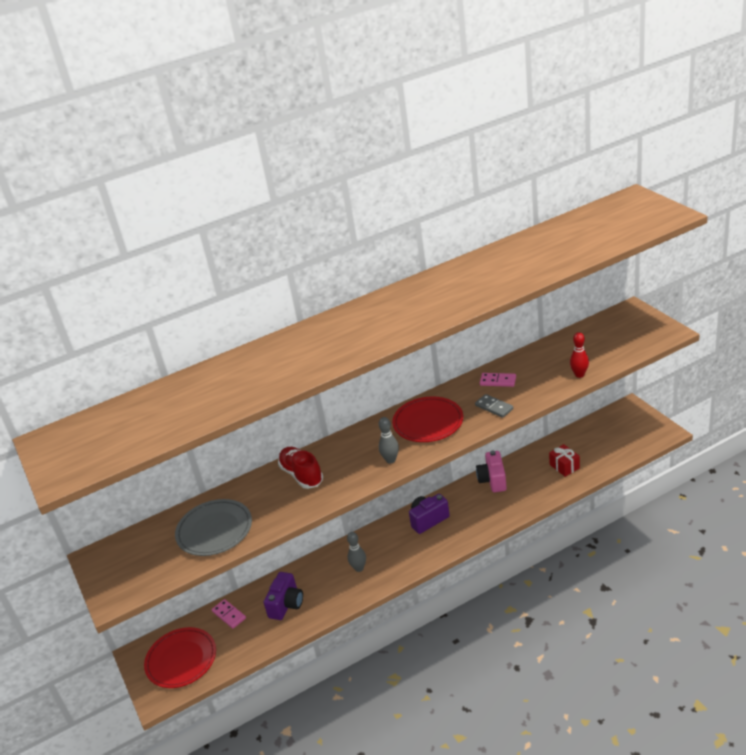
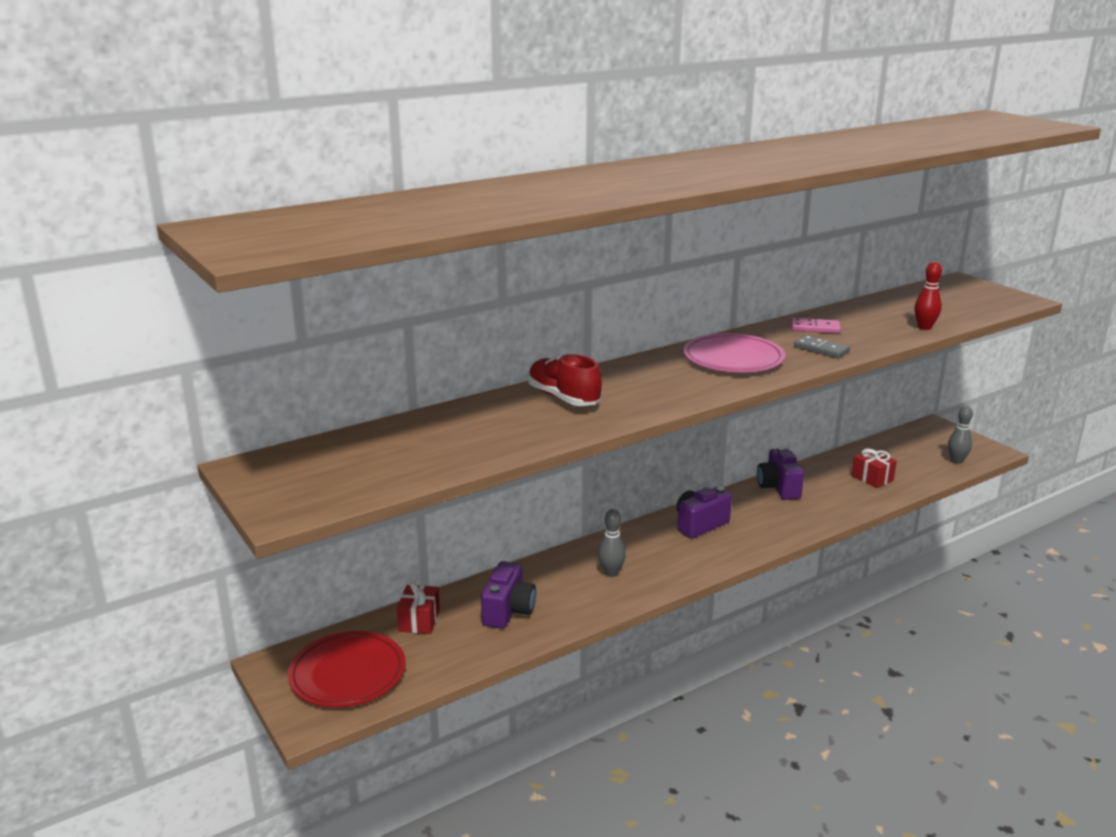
camera: 10 degrees left, 10 degrees down
grey plate [175,499,252,556] -> none
pink domino [212,599,246,629] -> red gift [397,581,440,634]
grey bowling pin [379,417,399,464] -> grey bowling pin moved to [948,406,973,464]
red plate [392,396,463,442] -> pink plate [683,333,785,372]
pink camera [476,450,507,492] -> purple camera [757,447,804,500]

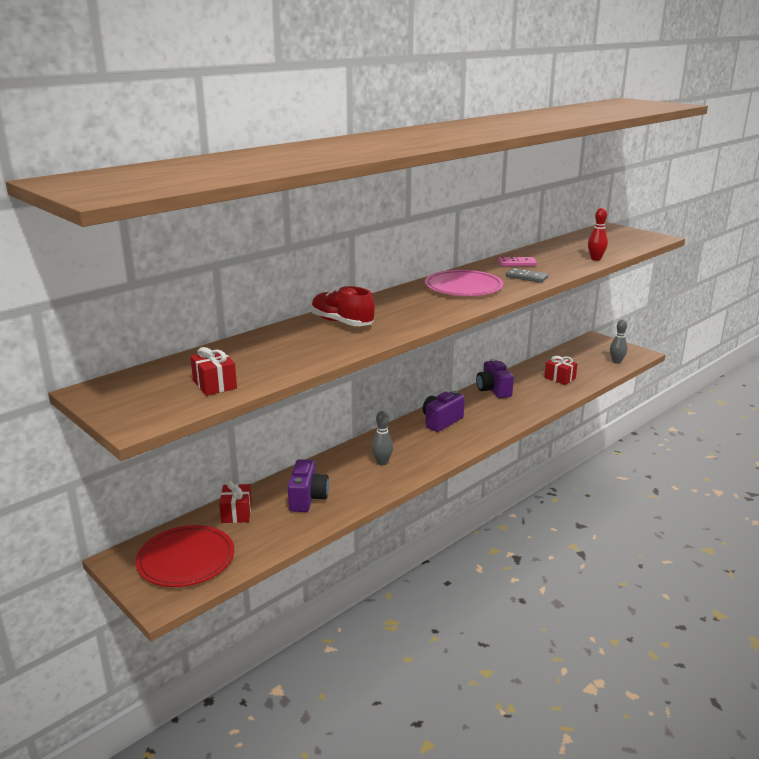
camera: 10 degrees left, 0 degrees up
none -> red gift [190,347,237,396]

